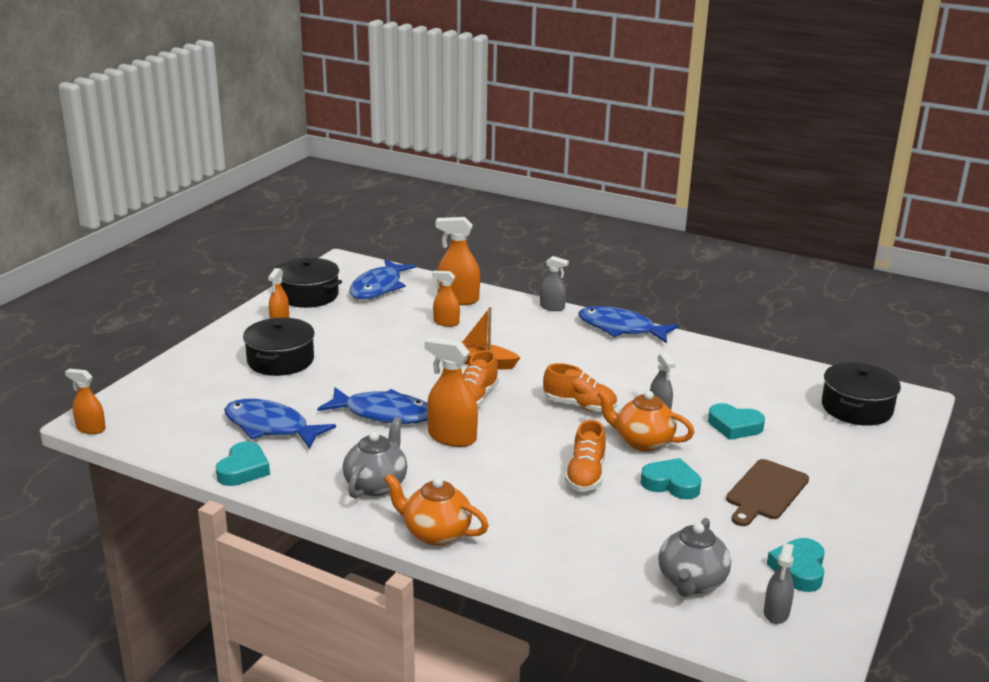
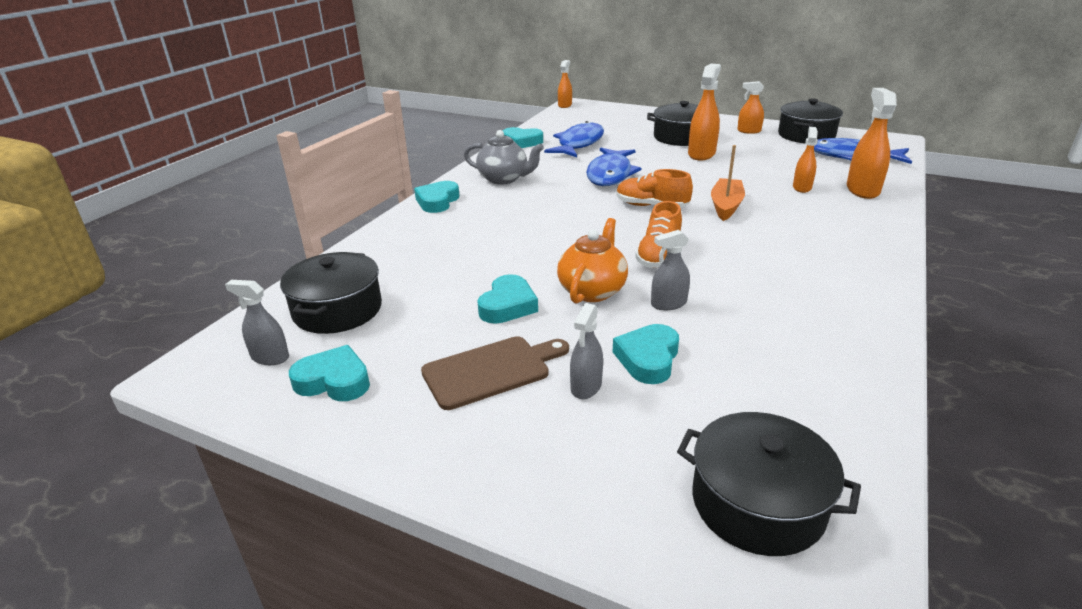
camera: 90 degrees right, 5 degrees up
orange teapot [384,474,489,546] -> turquoise heart [414,181,460,213]
orange spray bottle [424,337,478,447] -> orange spray bottle moved to [688,64,721,161]
grey spray bottle [540,256,569,311] -> grey spray bottle moved to [570,303,603,399]
orange shoe [565,420,606,492] -> none
blue fish [578,306,679,343] -> none
grey teapot [658,518,731,597] -> black pot [280,252,382,334]
brown cutting board [726,459,809,526] -> brown cutting board turned 120 degrees clockwise [421,336,569,410]

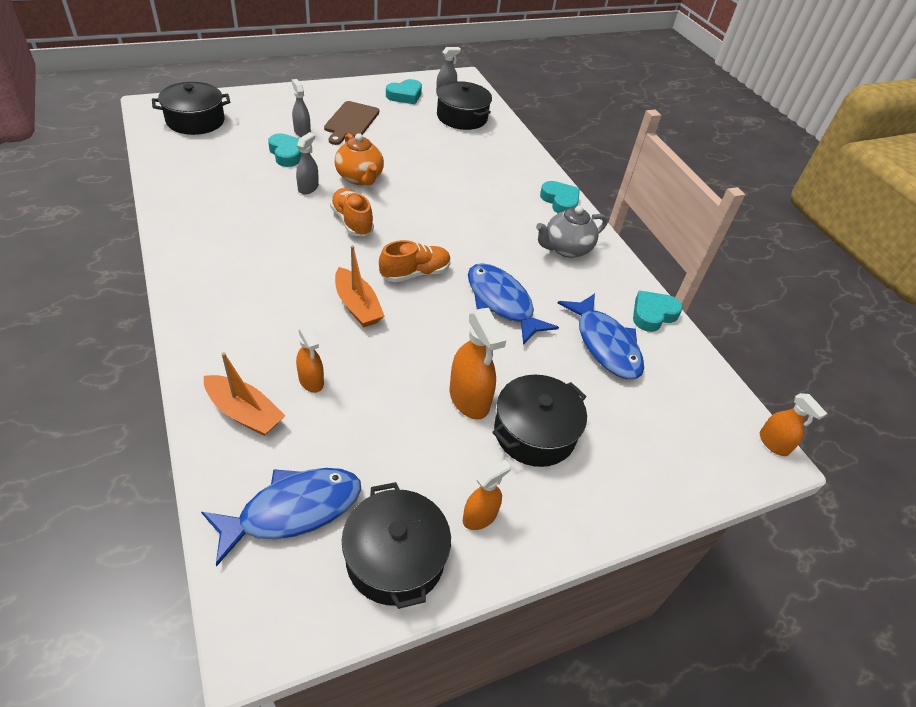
camera: 125 degrees right, 15 degrees up
turquoise heart [477,274,538,324] -> none
orange spray bottle [847,88,897,199] -> orange boat [204,352,285,436]

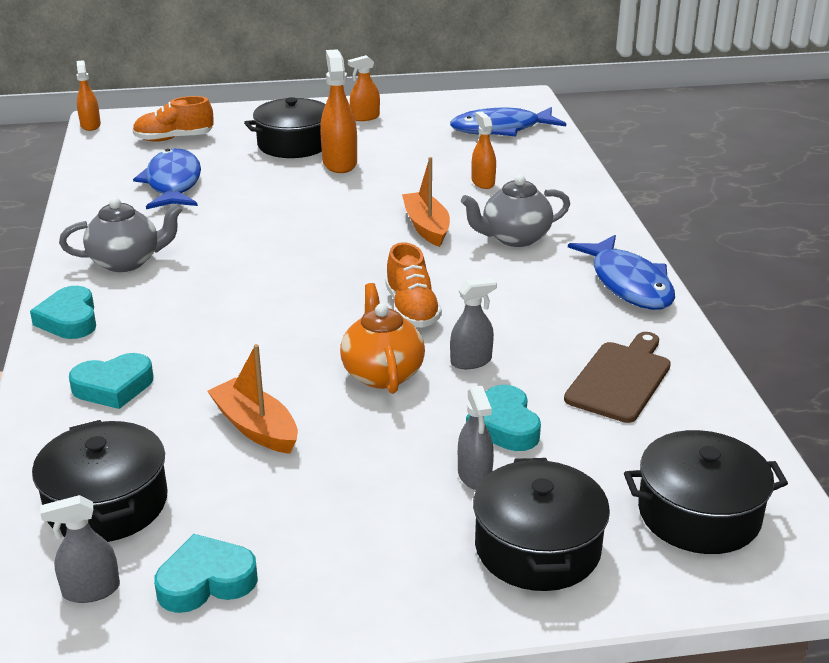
camera: 160 degrees left, 15 degrees down
orange boat [204,352,285,436] -> orange boat moved to [207,344,298,454]
grey spray bottle [296,132,319,194] -> grey spray bottle turned 150 degrees counterclockwise [450,278,497,369]
brown cutting board [324,101,379,145] -> brown cutting board moved to [564,332,671,423]
black pot [342,482,451,609] -> black pot moved to [473,458,610,591]
orange shoe [379,240,451,282] -> orange shoe moved to [132,96,213,142]
blue fish [468,263,559,345] -> blue fish moved to [568,235,675,310]
turquoise heart [633,291,683,332] -> turquoise heart moved to [69,353,154,409]
none -> grey teapot [461,175,570,247]

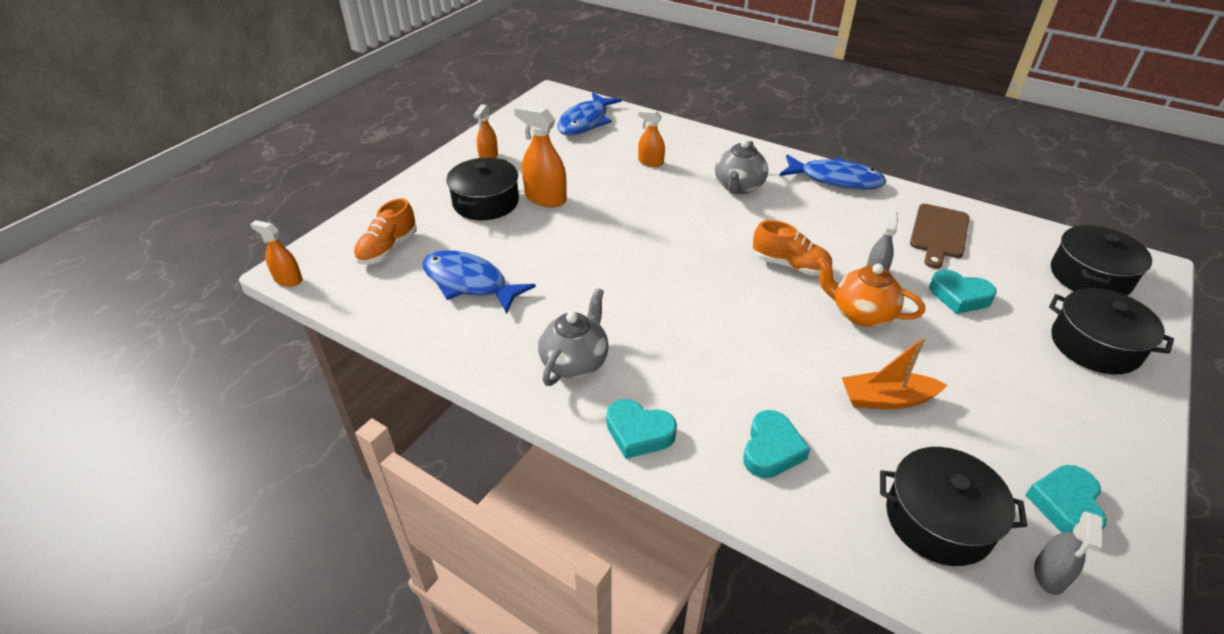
camera: 50 degrees left, 10 degrees up
orange boat [402,157,450,247] -> none
grey spray bottle [458,386,494,490] -> none
brown cutting board [564,332,671,423] -> brown cutting board turned 135 degrees counterclockwise [910,204,970,269]

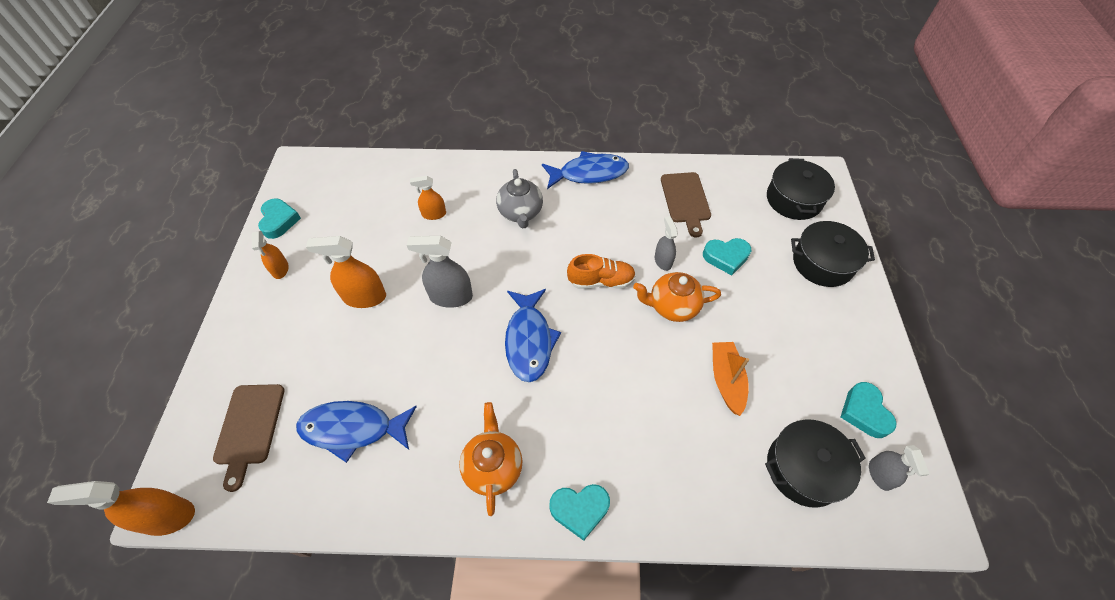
camera: 30 degrees left, 15 degrees up
orange spray bottle [250,220,303,287] -> orange spray bottle [47,481,195,536], size x1.63
orange shoe [354,198,417,265] -> brown cutting board [213,384,285,492]
black pot [446,158,519,220] -> none
grey teapot [538,288,609,386] -> orange teapot [459,402,522,516]
blue fish [557,92,622,136] -> blue fish moved to [505,289,561,382]
turquoise heart [743,410,810,478] -> turquoise heart moved to [258,199,301,239]
orange boat [842,337,947,409] -> orange boat turned 120 degrees clockwise [712,342,749,416]
none -> grey spray bottle [407,236,473,308]

